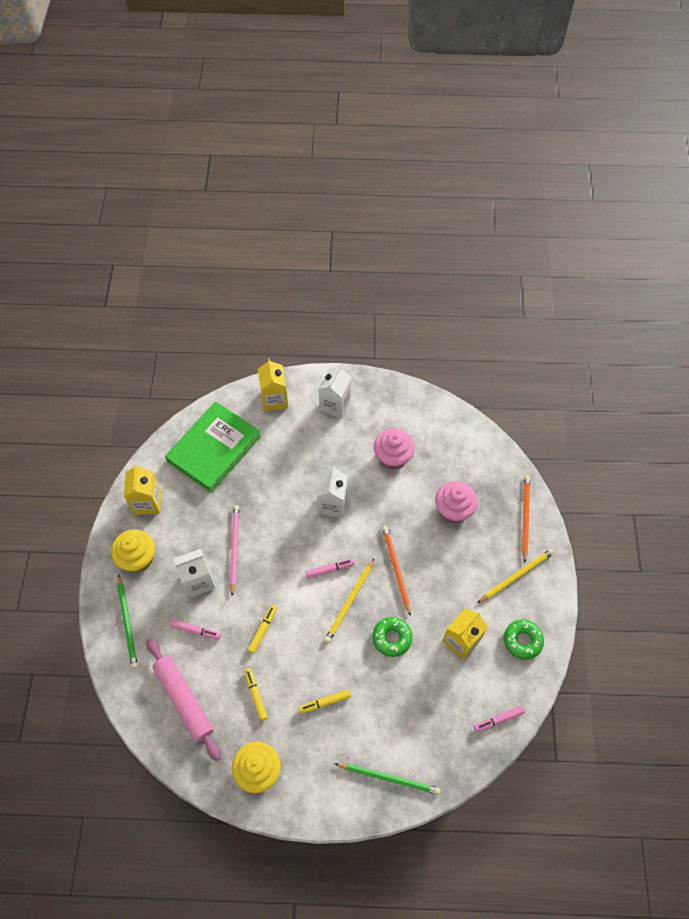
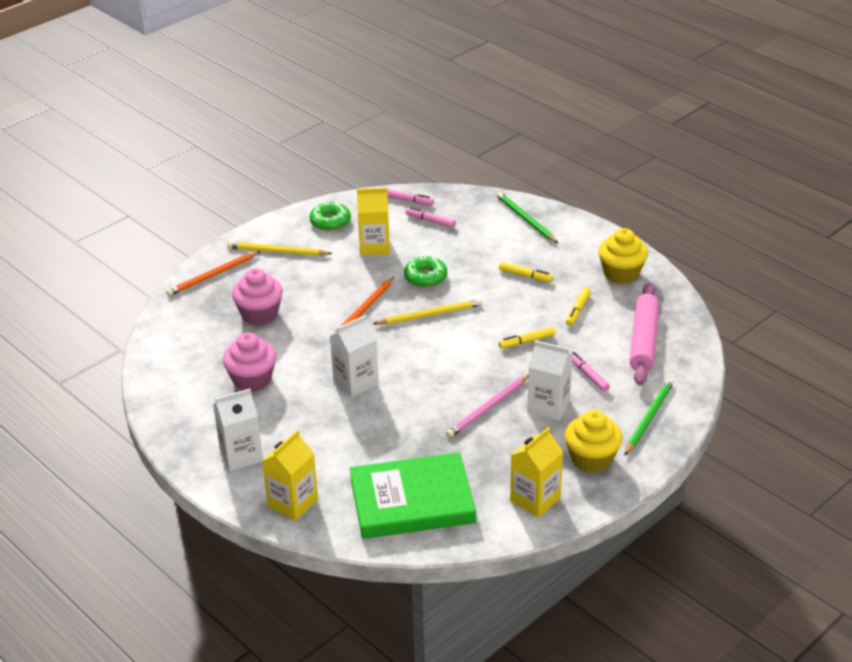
camera: 135 degrees left, 25 degrees down
pink marker [305,559,354,578] -> pink marker moved to [406,207,456,228]

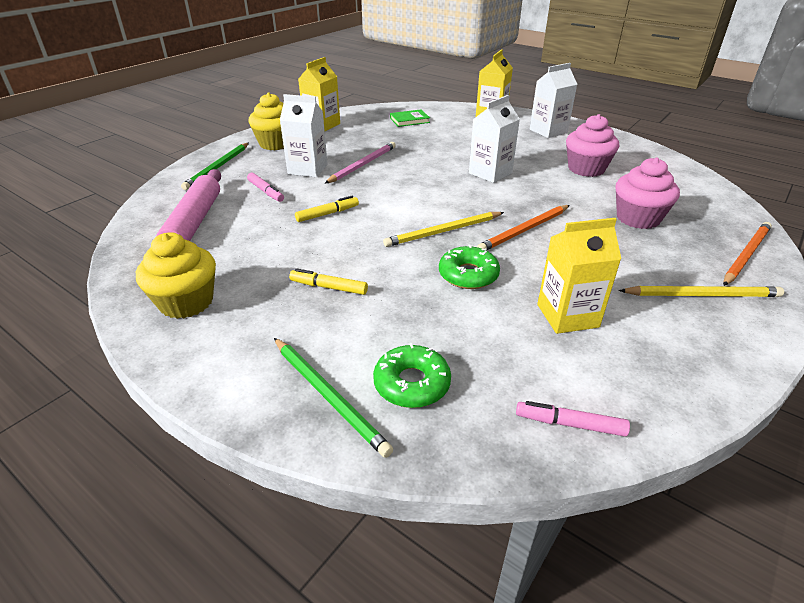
camera: 170 degrees right, 0 degrees up
green donut [309,202,351,231] -> green donut moved to [373,343,451,408]
orange pencil [332,277,394,335] -> orange pencil turned 150 degrees counterclockwise [477,205,570,250]
green book [350,452,476,539] -> green book [390,109,430,127], size x0.42
pink marker [406,207,456,228] -> none
yellow marker [566,287,591,326] -> none

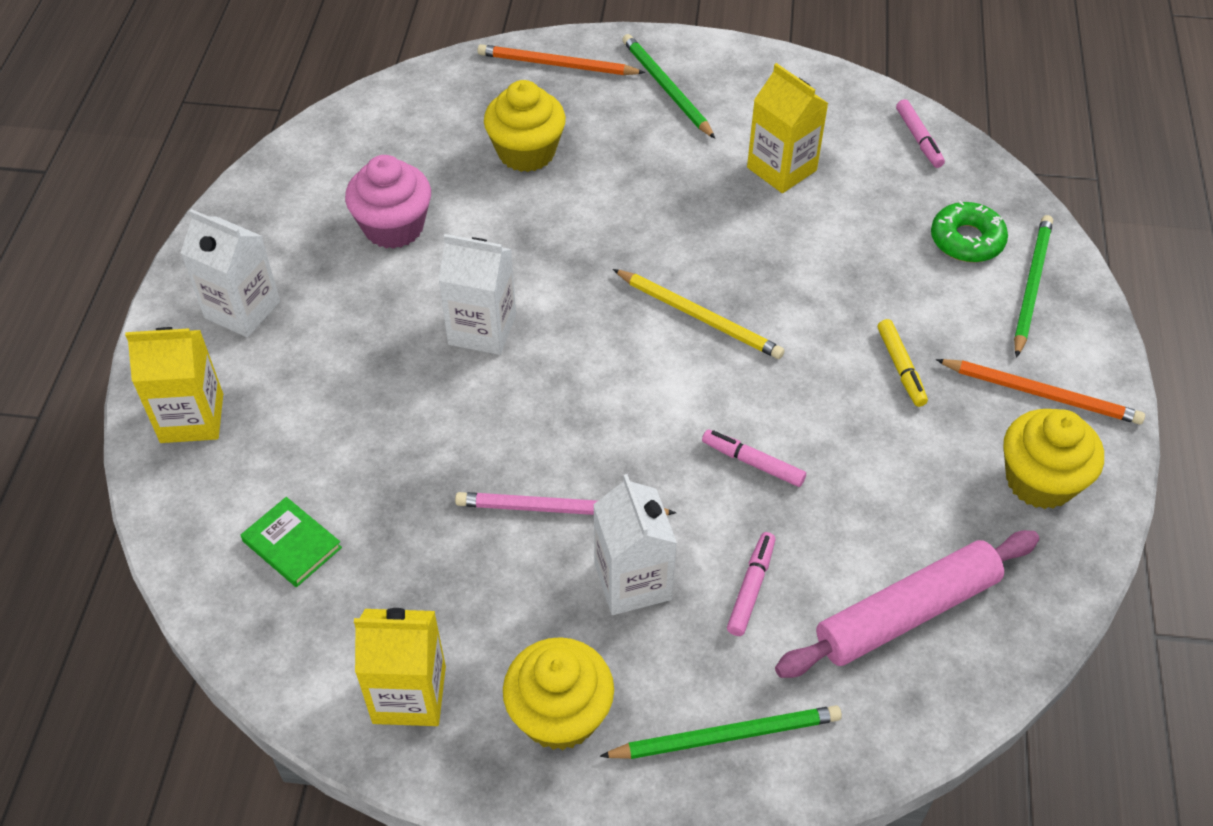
camera: 120 degrees left, 15 degrees up
yellow marker [295,196,359,222] -> pink marker [702,429,806,487]
green donut [439,245,500,289] -> none
orange pencil [477,205,570,250] -> orange pencil moved to [936,359,1145,425]
pink cupcake [616,157,680,229] -> yellow cupcake [484,80,566,172]
yellow pencil [619,286,784,297] -> green pencil [622,34,715,139]

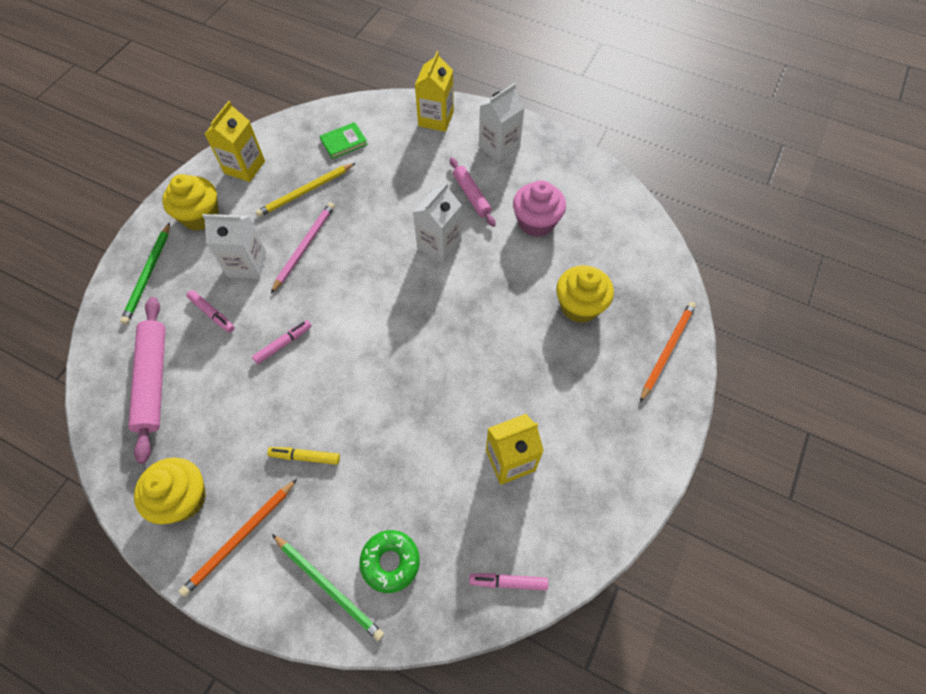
camera: 110 degrees right, 10 degrees up
yellow pencil [613,269,785,359] -> yellow pencil moved to [255,163,355,217]
green pencil [622,34,715,139] -> none
none -> pink rolling pin [450,157,496,227]

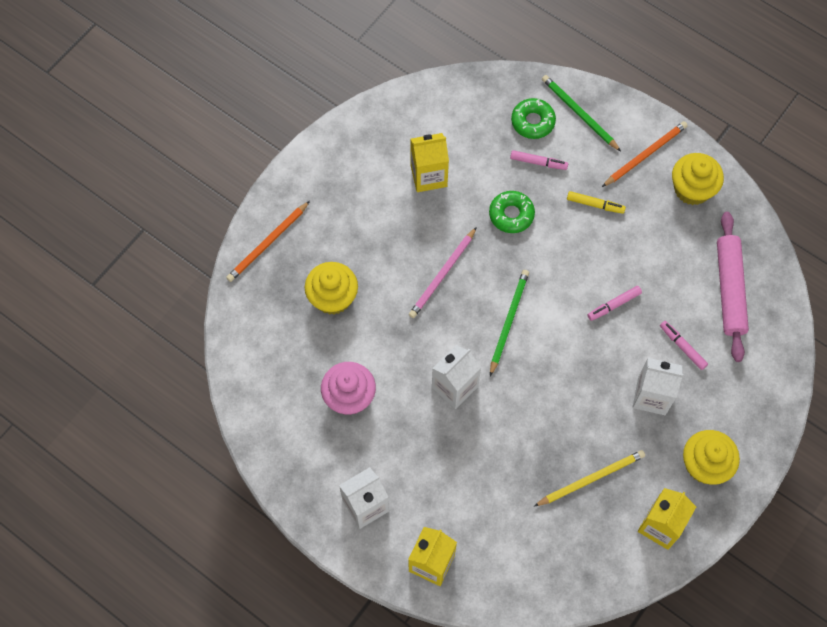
camera: 170 degrees left, 5 degrees up
green pencil [120,222,170,324] -> green pencil moved to [490,270,529,376]
pink pencil [271,202,335,293] -> pink pencil moved to [409,227,477,318]
green book [320,122,368,159] -> none
pink rolling pin [450,157,496,227] -> none
pink marker [469,573,548,590] -> pink marker moved to [510,150,568,170]
none -> green donut [489,191,535,233]

